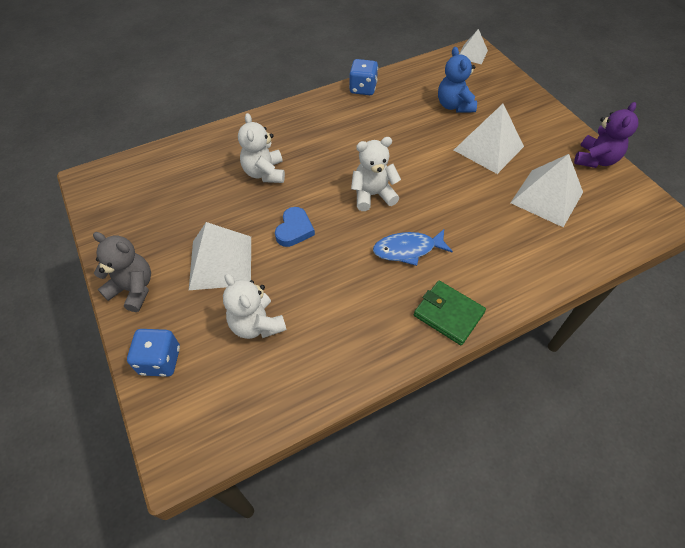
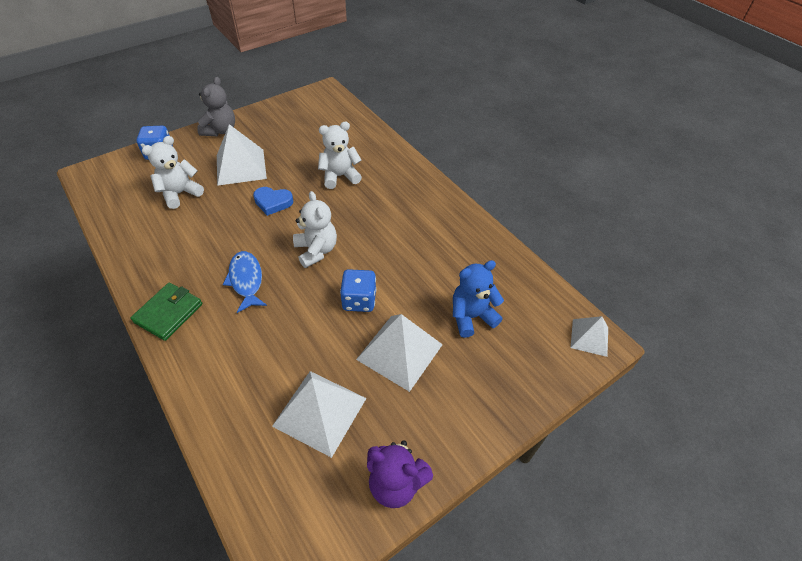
camera: 80 degrees right, 5 degrees down
blue dice [349,59,378,95] -> blue dice moved to [340,269,376,312]

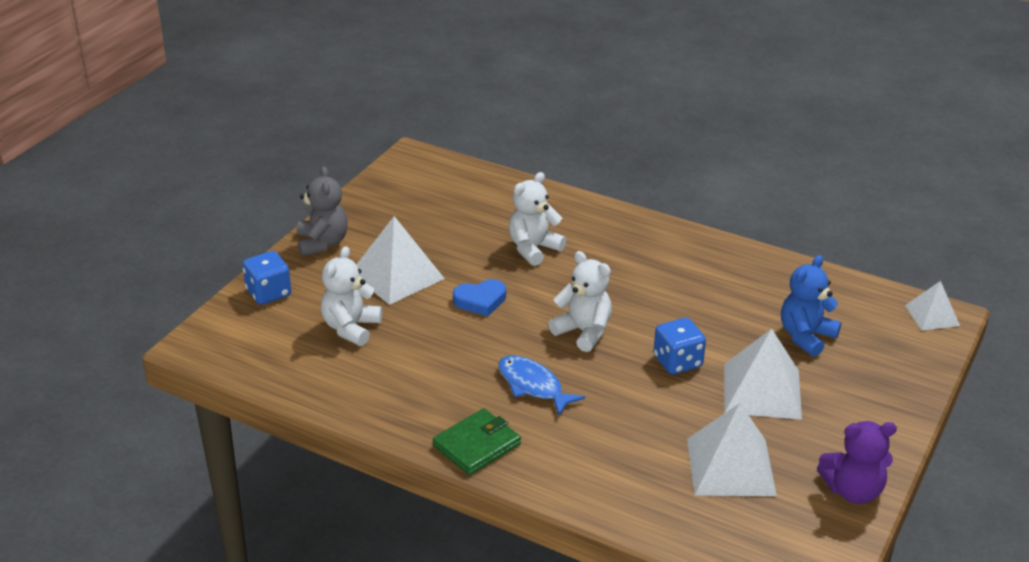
camera: 25 degrees left, 15 degrees down
green wallet [131,283,202,341] -> green wallet turned 45 degrees clockwise [433,408,521,475]

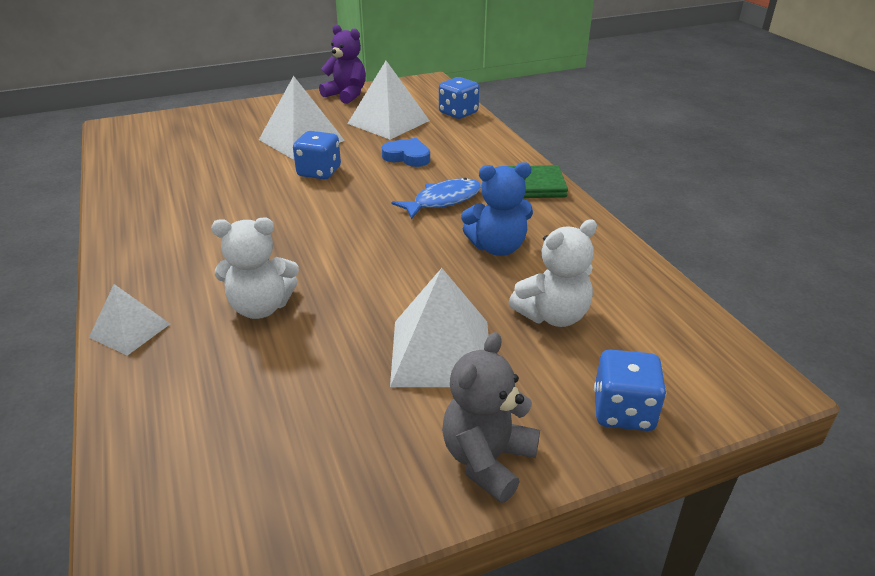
camera: 140 degrees left, 0 degrees up
blue heart [453,279,506,317] -> blue heart moved to [382,138,430,167]
blue fish [498,356,585,415] -> blue fish turned 120 degrees counterclockwise [392,178,481,220]
white teddy bear [548,251,612,352] -> none
blue teddy bear [781,255,841,357] -> blue teddy bear moved to [461,162,533,256]
white pyramid [905,281,960,331] -> white pyramid moved to [89,284,170,356]
none -> blue dice [439,77,479,119]

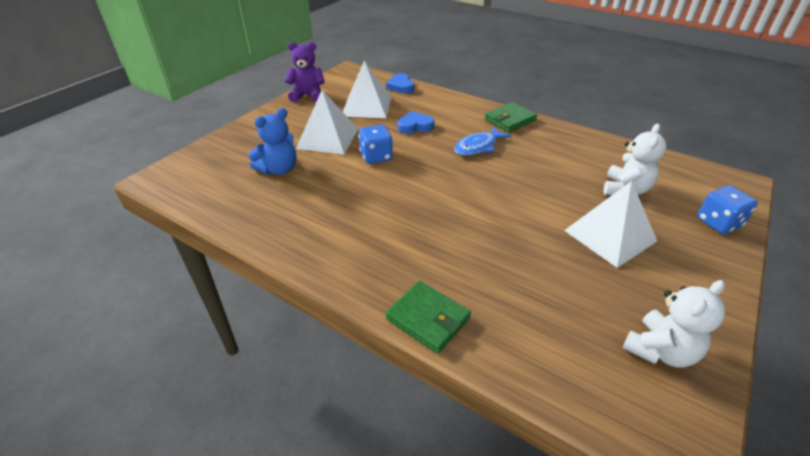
camera: 35 degrees left, 5 degrees up
white pyramid [89,284,170,356] -> green wallet [386,281,471,353]
white teddy bear [211,217,299,319] -> white teddy bear moved to [623,280,725,368]
blue fish [392,178,481,220] -> blue fish turned 150 degrees counterclockwise [454,126,511,156]
blue dice [439,77,479,119] -> blue heart [386,73,414,94]
grey teddy bear [442,332,540,503] -> none
blue teddy bear [461,162,533,256] -> blue teddy bear moved to [248,108,296,175]

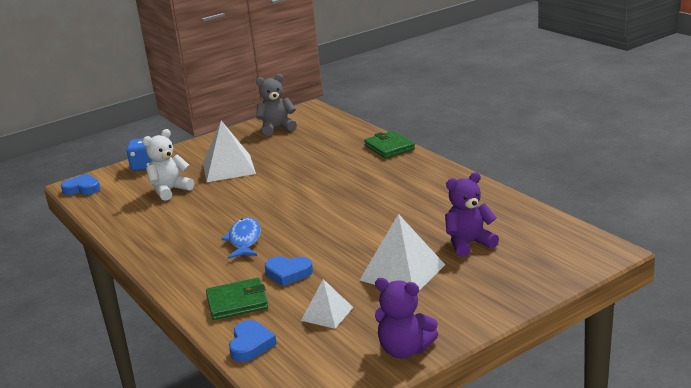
camera: 155 degrees left, 15 degrees down
blue teddy bear [248,108,296,175] -> purple teddy bear [445,172,499,257]
white pyramid [343,61,391,118] -> white pyramid [301,279,353,329], size x0.58
blue dice [358,125,393,164] -> none
blue fish [454,126,511,156] -> blue fish turned 75 degrees counterclockwise [221,217,261,259]
green wallet [485,102,537,132] -> green wallet moved to [206,278,268,320]
white teddy bear [623,280,725,368] -> grey teddy bear [256,74,297,136]
none -> blue heart [61,174,100,195]

